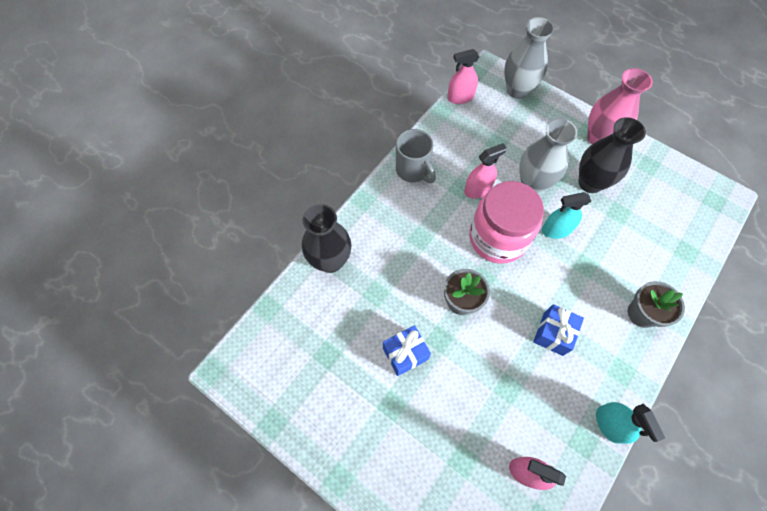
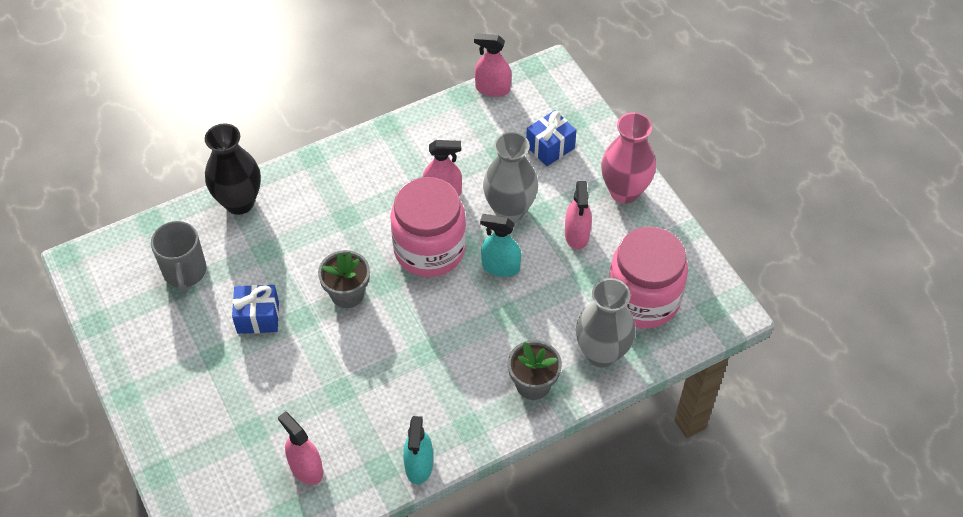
camera: 25 degrees right, 10 degrees down
grey mug [396,129,436,183] -> grey mug moved to [151,221,207,294]
grey vase [504,17,554,99] -> grey vase moved to [576,278,635,368]
blue gift [533,304,584,356] -> blue gift moved to [526,110,576,166]
black vase [579,117,646,193] -> pink spray bottle [565,181,592,250]
none -> pink jar [608,227,688,328]

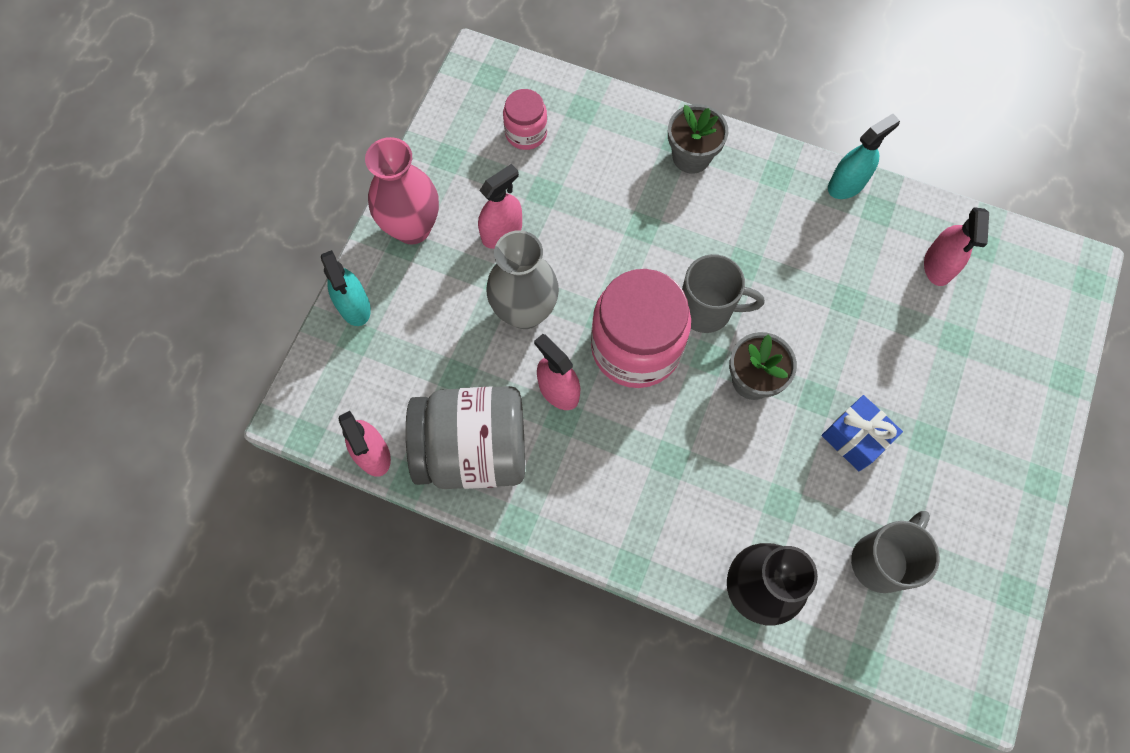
camera: 130 degrees left, 15 degrees up
turquoise spray bottle [480,214,521,277] -> turquoise spray bottle moved to [321,250,371,326]
blue gift [526,110,576,166] -> none
grey vase [576,278,635,368] -> none
pink jar [608,227,688,328] -> pink jar [503,89,547,150], size x0.51
none -> grey jar [406,386,525,489]
none -> grey mug [682,254,764,333]

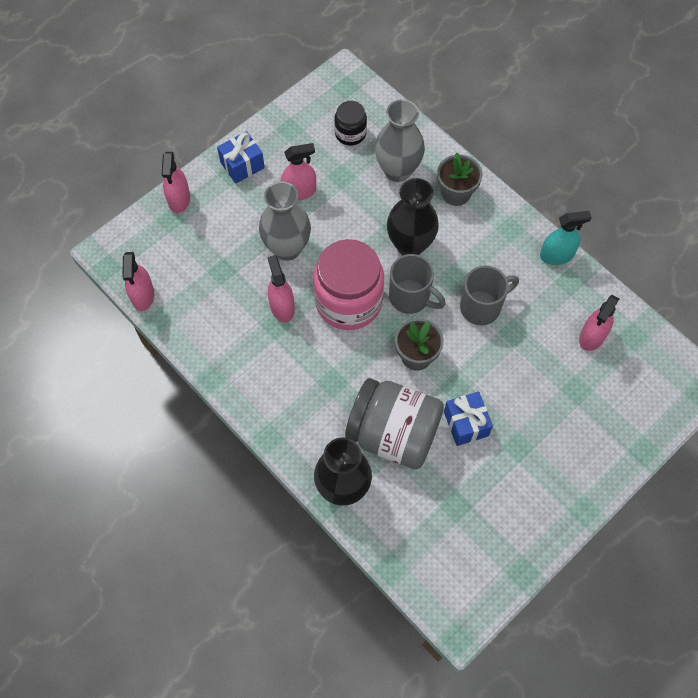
camera: 25 degrees right, 5 degrees down
turquoise spray bottle [321,250,371,326] -> pink spray bottle [162,152,190,213]
pink vase [365,137,439,244] -> blue gift [217,131,265,184]
grey jar [406,386,525,489] -> grey jar moved to [345,378,444,469]
pink jar [503,89,547,150] -> black jar [334,101,367,146]
grey mug [851,511,940,593] -> grey mug moved to [460,266,519,325]
none -> grey vase [375,99,425,182]
none -> black vase [387,178,439,255]

